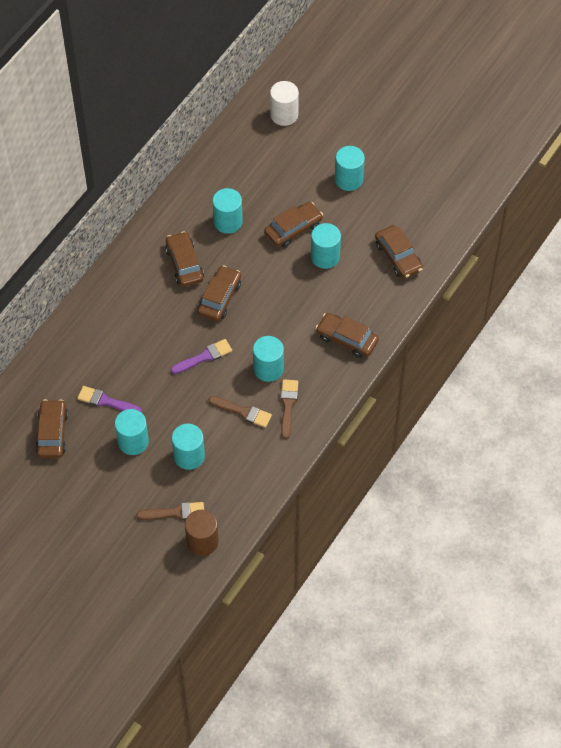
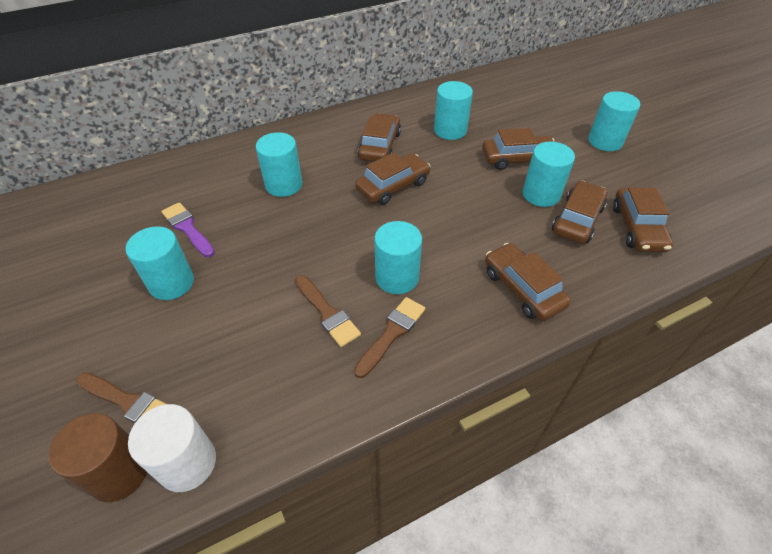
camera: 30 degrees right, 10 degrees down
brown car [35,399,68,458] -> brown car moved to [552,181,608,244]
purple brush [171,339,232,374] -> none
turquoise cylinder [172,424,205,470] -> turquoise cylinder moved to [256,132,302,197]
white cylinder [270,81,299,126] -> white cylinder moved to [128,404,216,492]

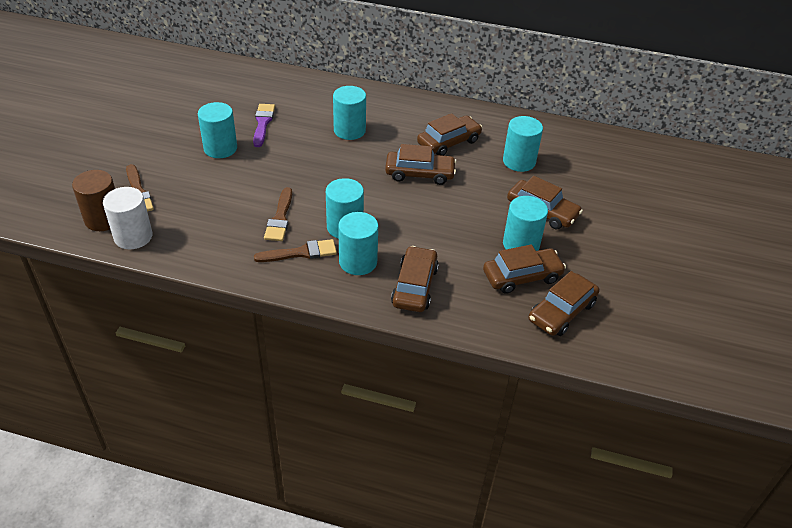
camera: 40 degrees right, 5 degrees down
turquoise cylinder [588,91,640,151] -> turquoise cylinder moved to [338,212,378,275]

